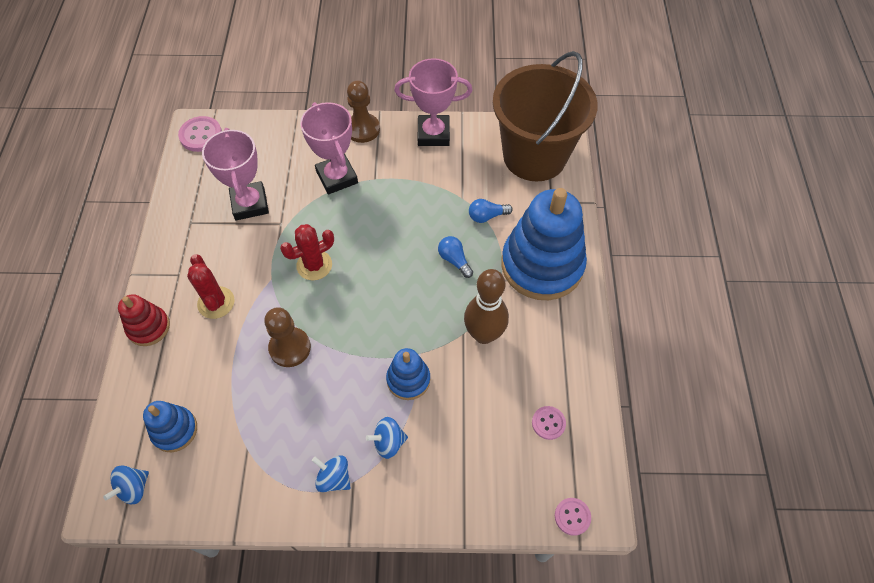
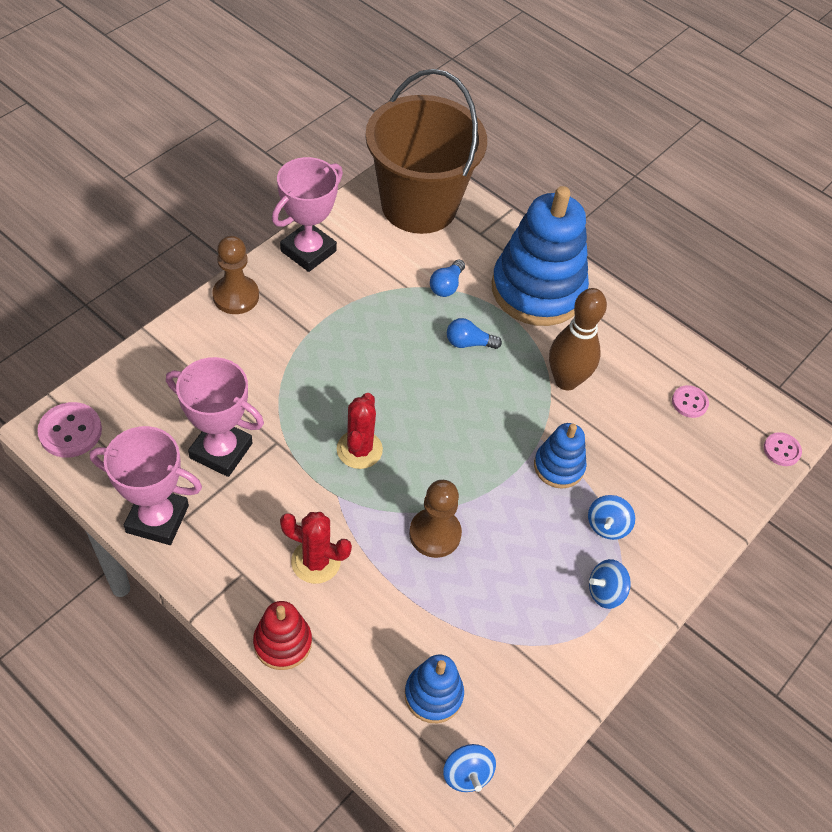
camera: 55 degrees left, 5 degrees down
pink trophy [300,102,358,194] -> pink trophy moved to [90,426,202,545]

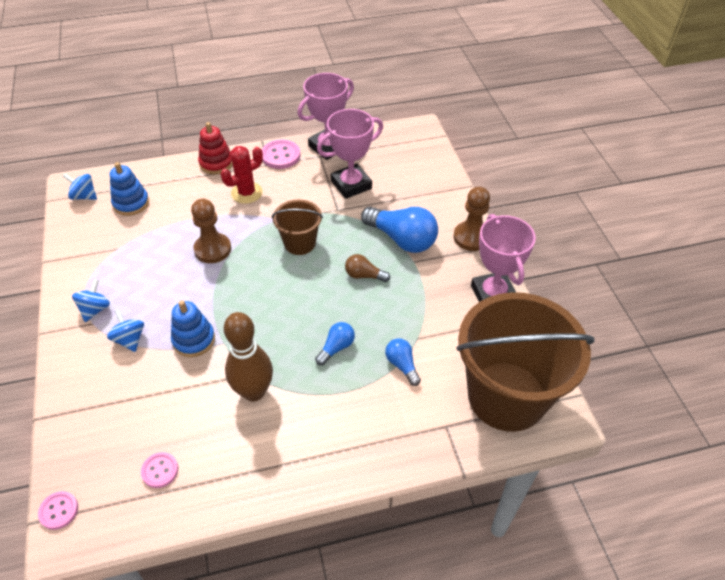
camera: 130 degrees right, 5 degrees down
pink button [37,402,102,458] -> pink button moved to [262,140,301,169]
red cactus [337,393,383,469] -> brown bucket [272,199,323,255]
blue stacking toy [491,186,589,326] -> none
none -> brown light bulb [345,254,390,282]
none -> blue light bulb [361,207,438,253]

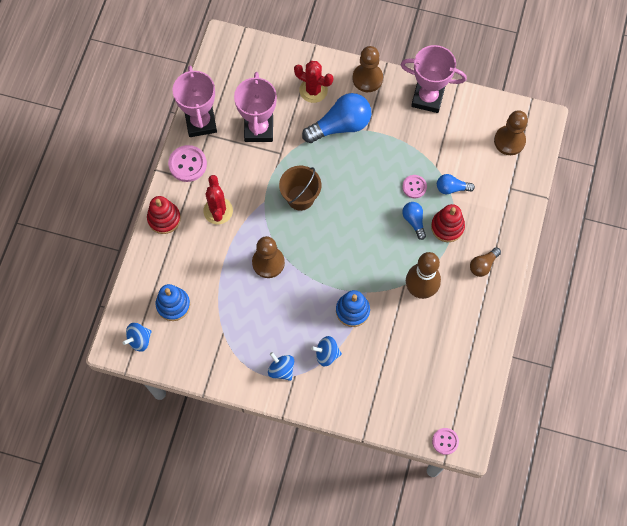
camera: 60 degrees left, 20 degrees up
pink button [141,452,178,488] -> pink button moved to [402,175,427,198]
brown light bulb [345,254,390,282] -> brown light bulb moved to [470,247,501,277]
brown bucket [456,292,595,432] -> brown pawn [494,110,528,155]
none -> red cactus [294,61,333,103]
none -> red stacking toy [431,204,465,242]

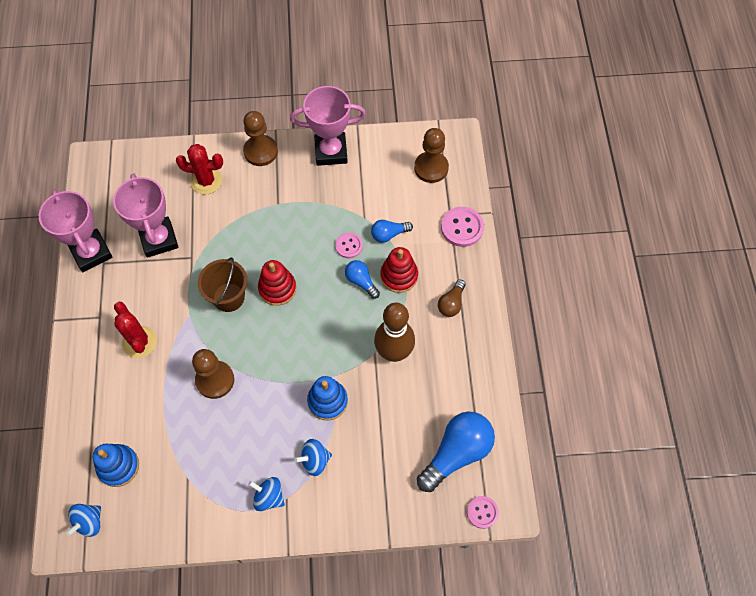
camera: 20 degrees left, 5 degrees down
red stacking toy [147,196,181,234] -> red stacking toy moved to [258,260,296,306]
pink button [168,145,207,182] -> pink button moved to [441,207,484,247]
blue light bulb [302,93,371,143] -> blue light bulb moved to [417,412,495,492]

